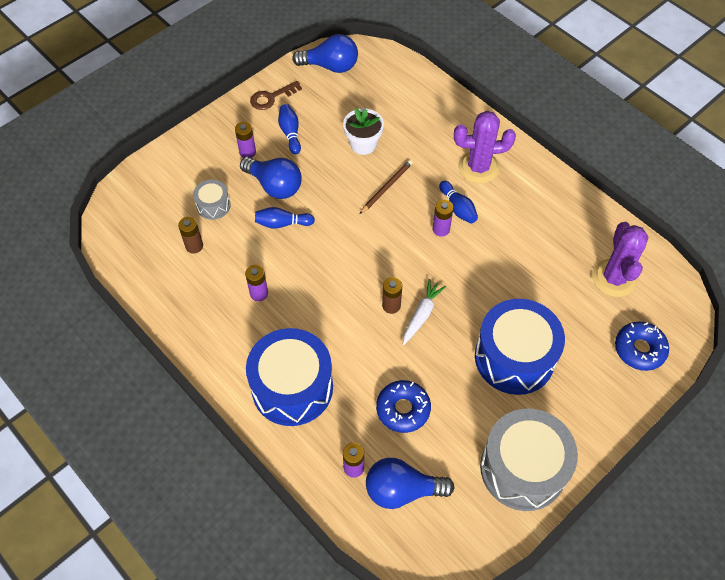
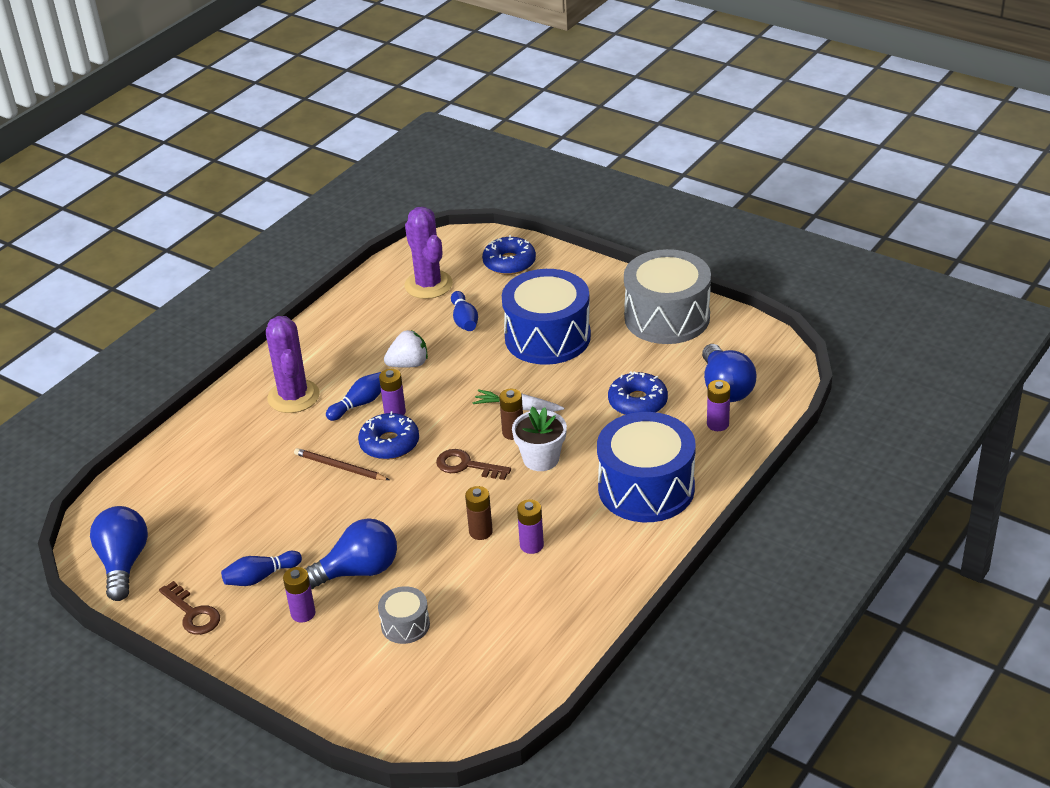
camera: 100 degrees left, 20 degrees down
brown battery [178,217,203,254] -> brown battery moved to [465,486,493,540]
blue light bulb [240,157,302,199] -> blue light bulb turned 45 degrees clockwise [305,518,397,589]
blue bowling pin [255,207,315,229] -> blue bowling pin moved to [451,291,478,331]
white flower pot [343,108,384,155] -> white flower pot moved to [512,407,567,471]
purple cactus [592,222,649,297] -> purple cactus turned 75 degrees clockwise [405,207,453,299]
none -> blue donut [358,411,419,460]
none -> white strawberry [384,330,428,368]
none -> brown key [436,449,511,480]

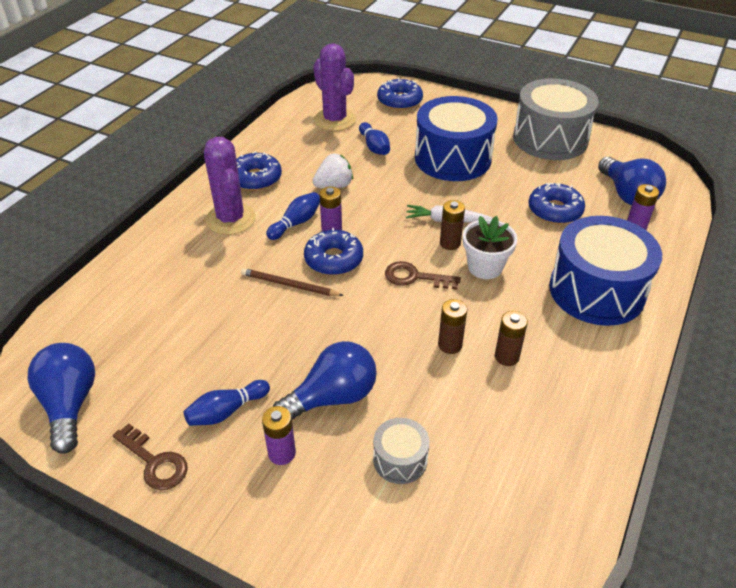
camera: 10 degrees left, 5 degrees up
purple battery [517,499,544,554] -> brown battery [495,311,528,366]
none -> blue donut [236,151,282,191]

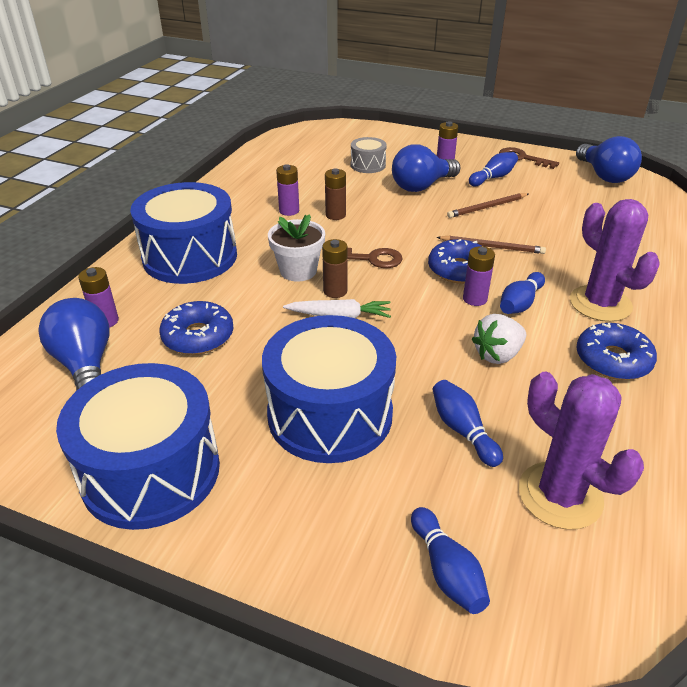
camera: 175 degrees right, 5 degrees down
blue donut [377,77,423,110] -> blue bowling pin [411,507,490,614]
brown battery [495,311,528,366] -> purple battery [276,164,299,216]
grey drum [513,78,599,160] -> blue drum [56,363,220,530]
none -> brown pencil [447,193,528,218]

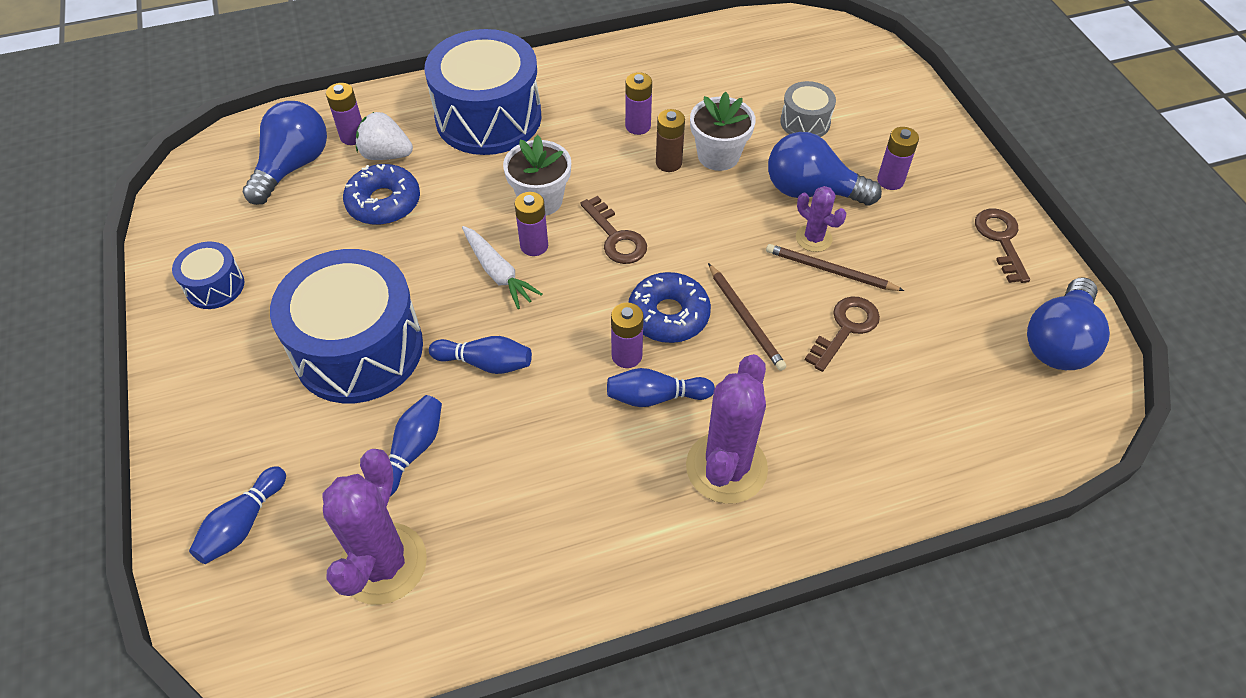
camera: 50 degrees right, 15 degrees up
blue drum [56,363,220,530] -> blue drum [172,242,244,309], size x0.47
brown battery [322,239,348,298] -> purple battery [515,192,548,256]
blue bowling pin [469,152,518,187] -> blue bowling pin moved to [429,336,532,374]
white strawberry [472,314,526,364] -> white strawberry moved to [356,112,413,160]
blue donut [576,323,657,380] -> none
none -> white flower pot [690,92,756,171]
none -> purple cactus [796,186,846,252]
none -> brown key [805,296,880,372]

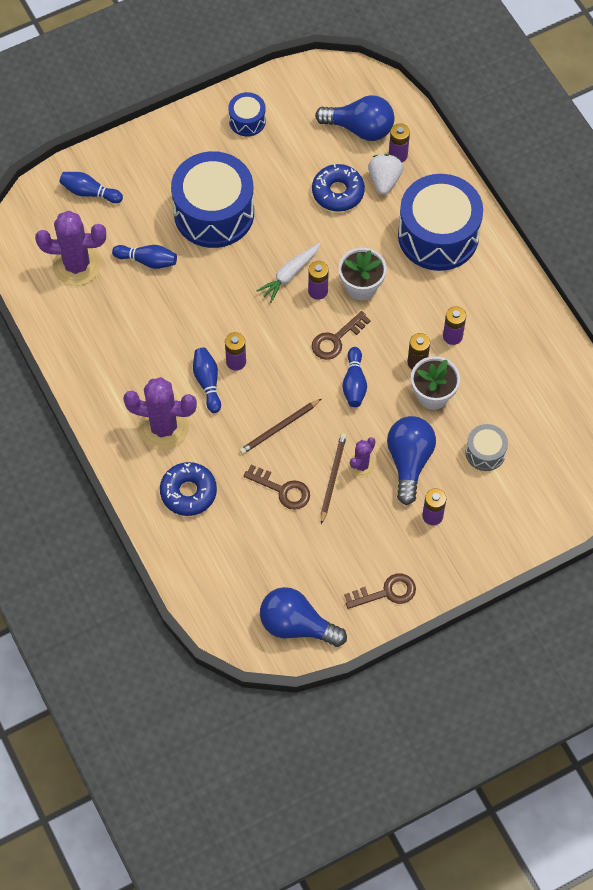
camera: 80 degrees right, 10 degrees up
blue bowling pin [429,336,532,374] -> blue bowling pin moved to [342,347,367,407]
blue donut [628,272,711,343] -> blue donut moved to [160,462,217,516]

